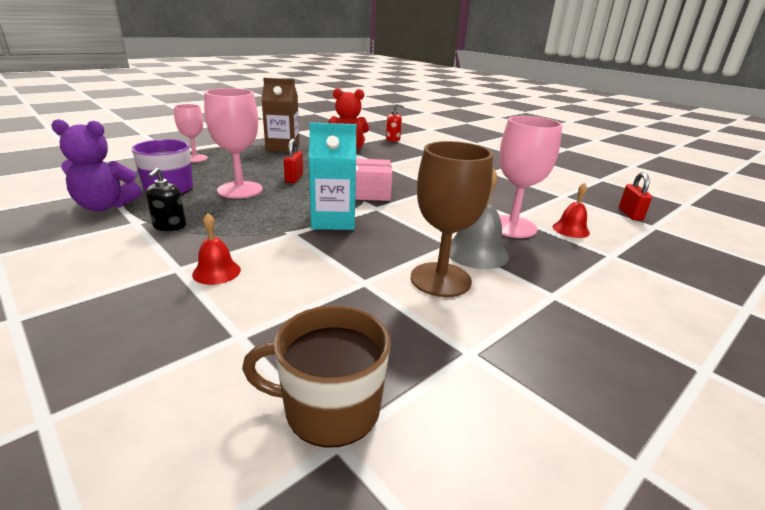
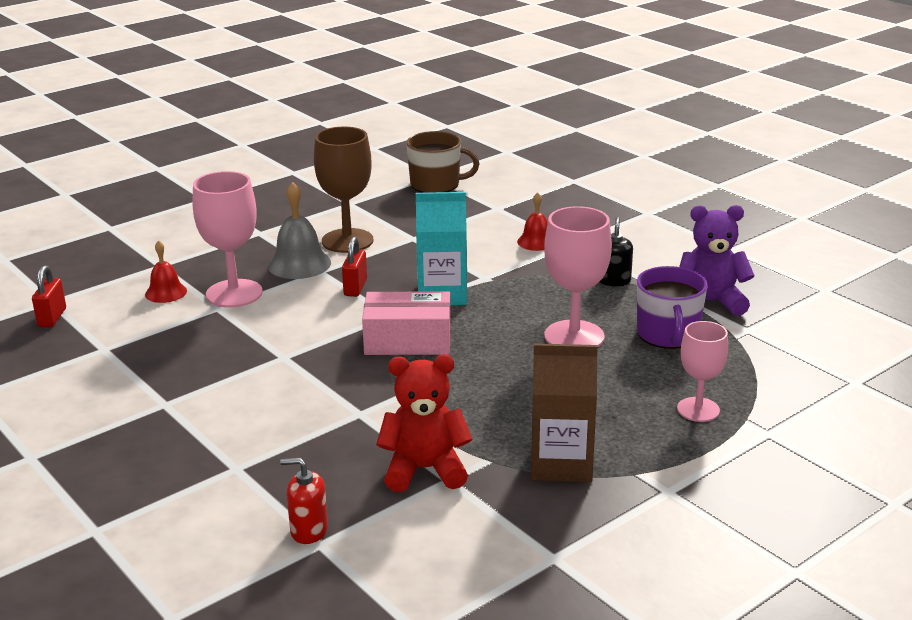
camera: 175 degrees left, 0 degrees up
red padlock [284,139,303,183] -> red padlock moved to [342,237,367,297]

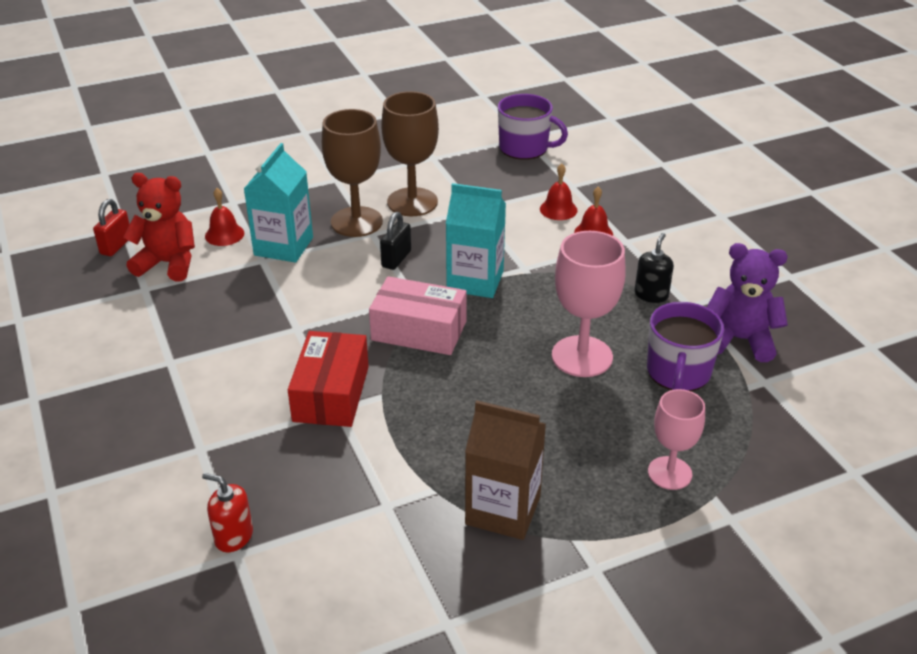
camera: 15 degrees right, 10 degrees up
pink goblet [193,171,263,308] -> turquoise carton [244,143,313,263]
grey bell [268,182,331,279] -> brown goblet [322,109,383,237]
red padlock [342,237,367,297] -> black padlock [380,212,411,270]
red teddy bear [376,354,472,492] -> red teddy bear moved to [123,173,195,282]
brown mug [406,131,480,193] -> purple mug [498,94,568,160]
none -> red box [288,331,369,427]
none -> red bell [540,164,578,220]

